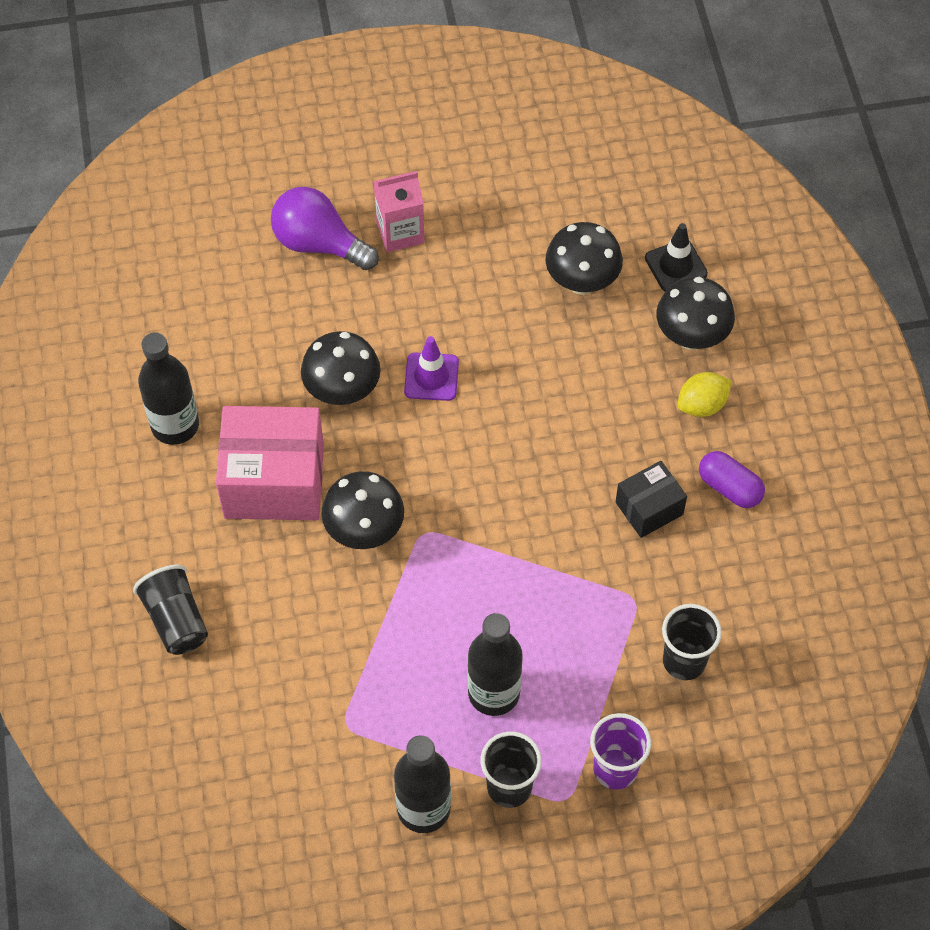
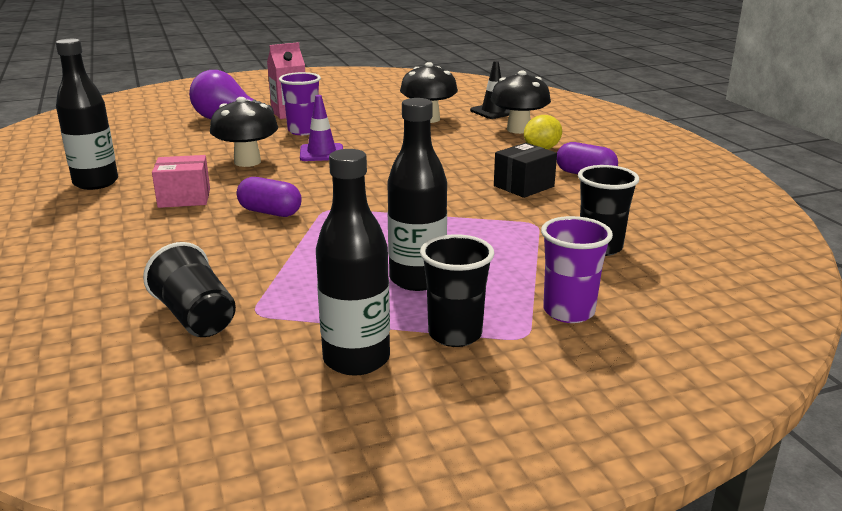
camera: 10 degrees left, 35 degrees down
black cup [133,565,208,655] -> black cup moved to [143,242,236,337]
pink box [216,406,324,520] -> pink box [152,155,210,208], size x0.54
black mushroom [321,471,404,549] -> purple capsule [237,177,302,217]
none -> purple cup [279,72,321,135]

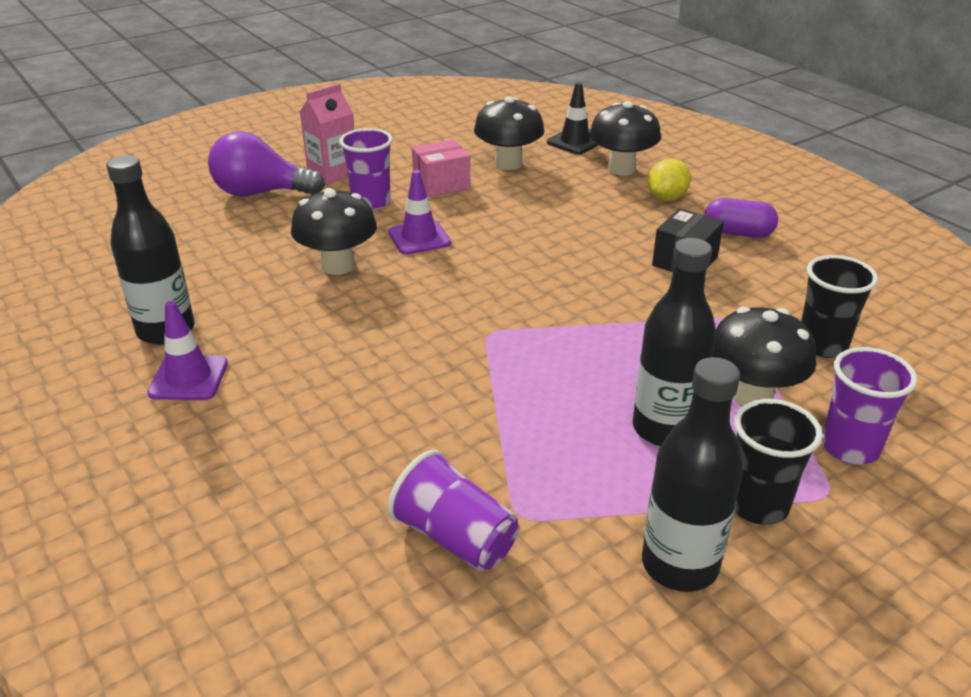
camera: 15 degrees left, 10 degrees up
black cup [143,242,236,337] -> purple cup [388,450,519,571]
pink box [152,155,210,208] -> pink box moved to [412,139,470,197]
purple capsule [237,177,302,217] -> none
none -> purple traffic cone [147,301,228,400]
none -> black mushroom [713,307,816,406]

